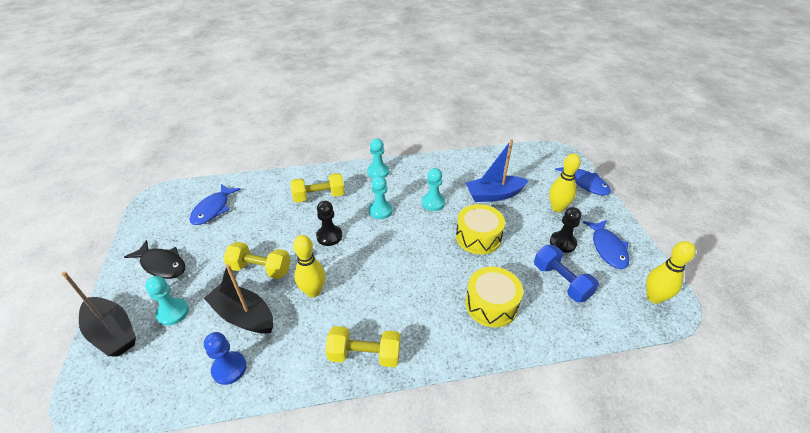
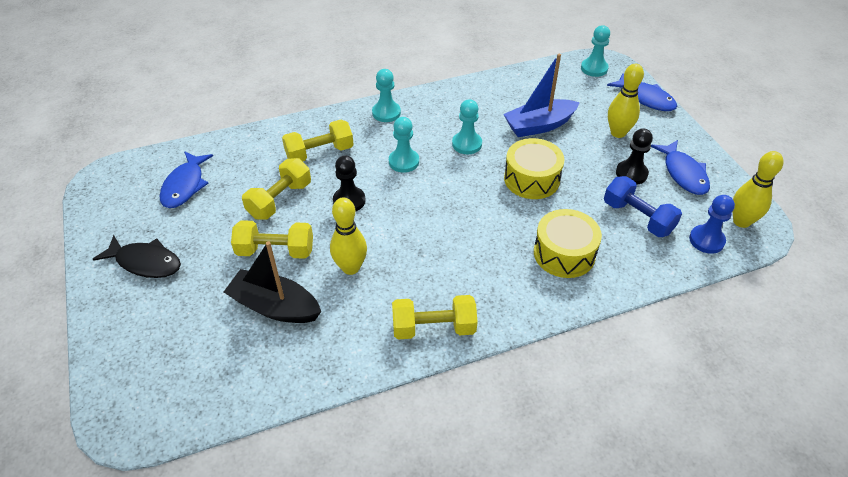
camera: 10 degrees left, 5 degrees up
black boat [62,272,136,357] -> none
turquoise pawn [145,276,189,326] -> turquoise pawn moved to [581,25,610,77]
blue pawn [204,332,247,385] -> blue pawn moved to [689,195,735,254]
none -> yellow dumbbell [242,158,311,220]

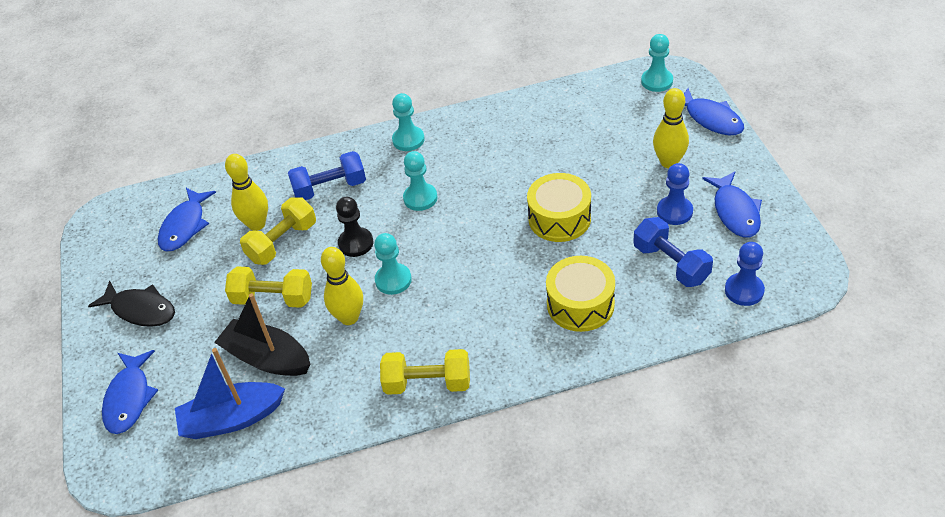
camera: 10 degrees right, 0 degrees up
yellow dumbbell [282,120,354,162] -> blue dumbbell [288,151,366,200]
turquoise pawn [452,99,482,154] -> turquoise pawn moved to [374,233,412,295]
blue boat [503,54,580,137] -> blue boat moved to [175,348,285,439]
black pawn [616,128,653,185] -> blue pawn [657,163,693,225]
yellow bowling pin [732,151,784,228] -> yellow bowling pin moved to [225,154,268,231]
none -> blue fish [102,350,158,434]

